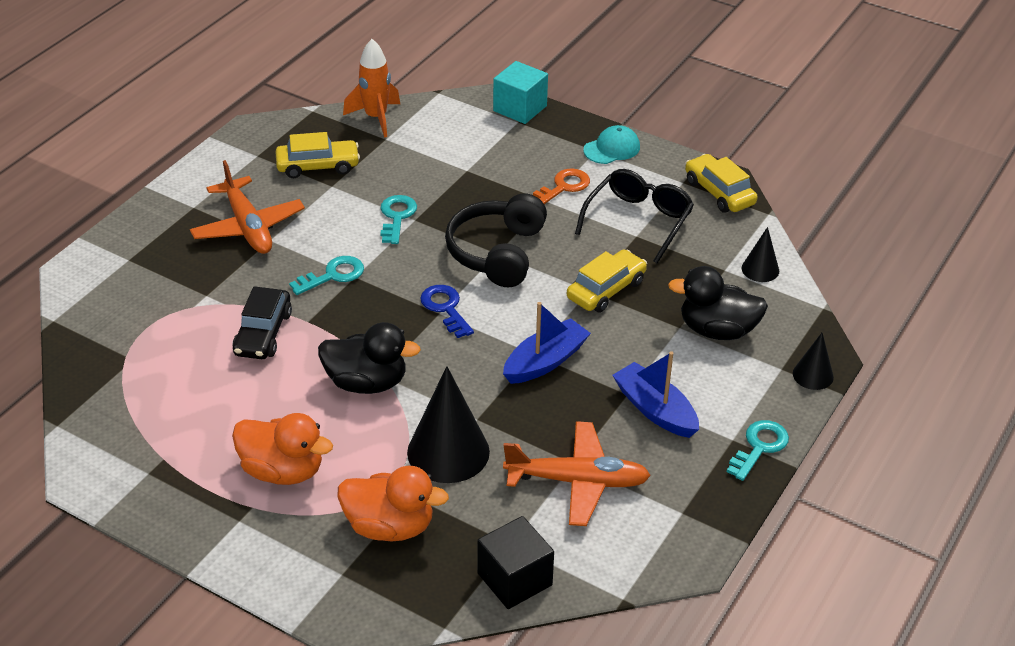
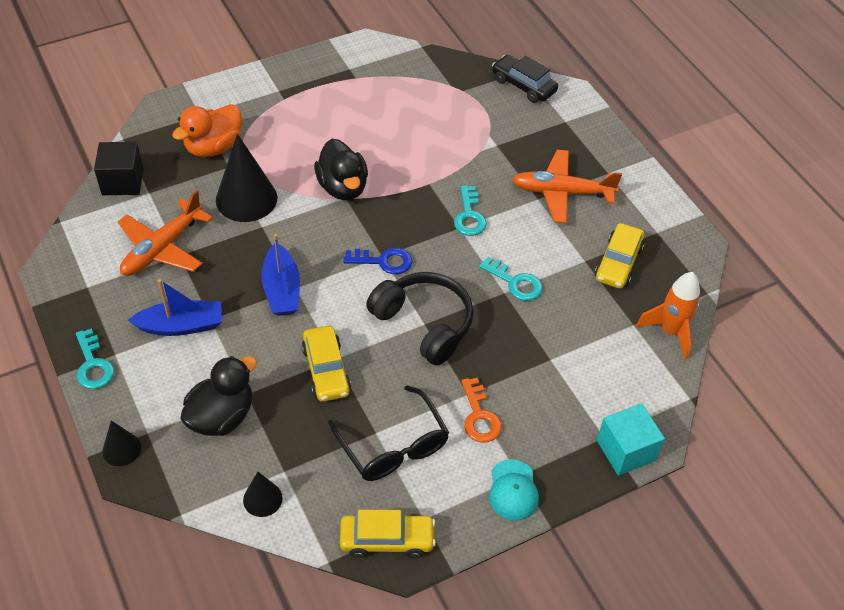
camera: 120 degrees right, 10 degrees up
black car [232,286,292,359] -> black car moved to [492,55,558,103]
orange duck [232,413,333,485] -> none
black duck [318,322,421,394] -> black duck turned 60 degrees counterclockwise [314,139,368,200]

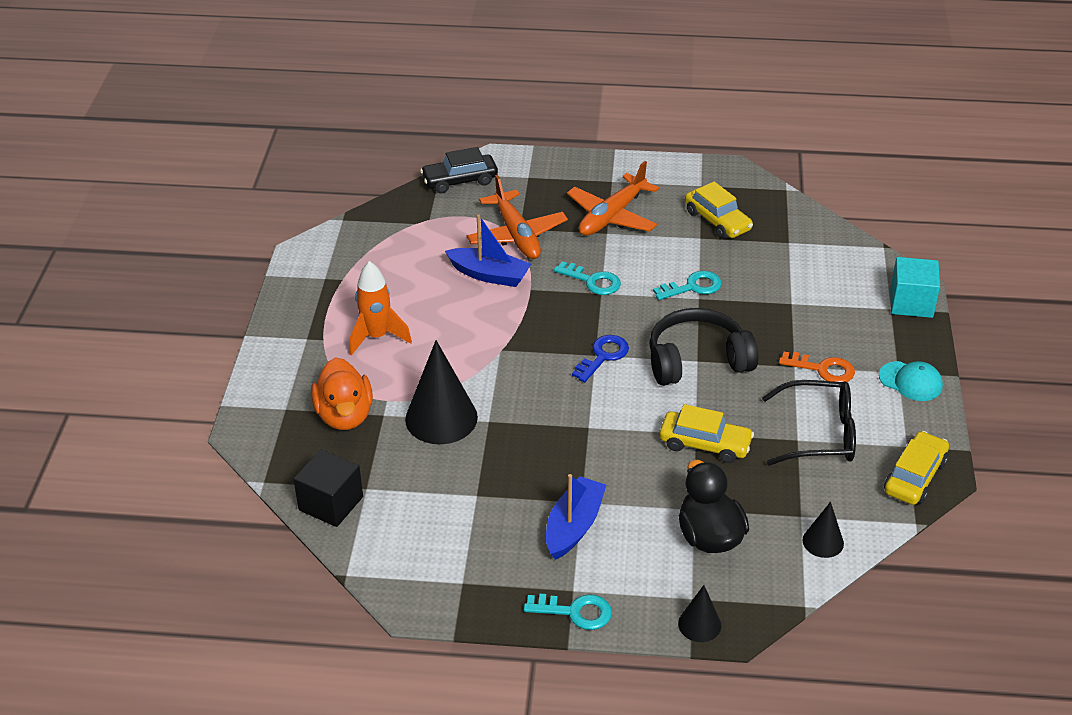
camera: 55 degrees left, 10 degrees down
orange plane [118,190,213,276] -> orange plane moved to [466,175,568,259]
blue boat [261,234,300,316] -> blue boat moved to [445,214,531,287]
black duck [314,139,368,200] -> none
orange rocket [636,272,700,360] -> orange rocket moved to [349,261,412,356]

